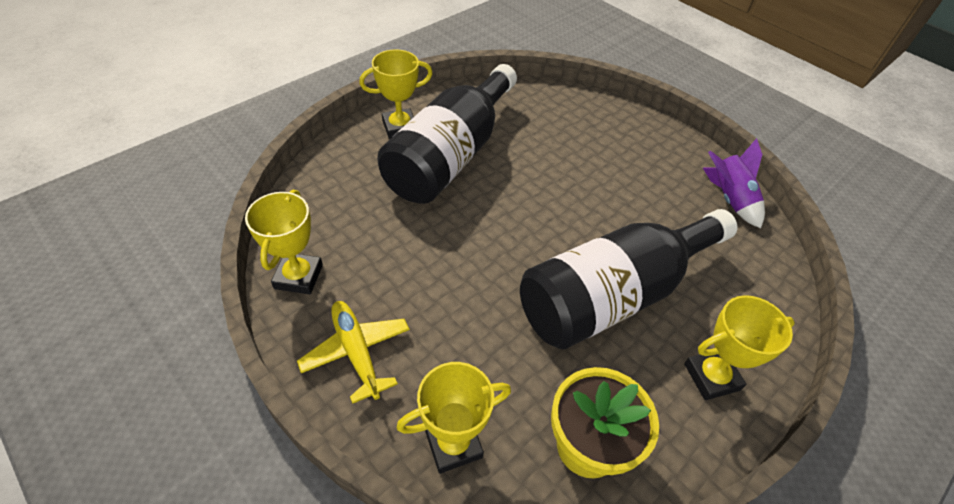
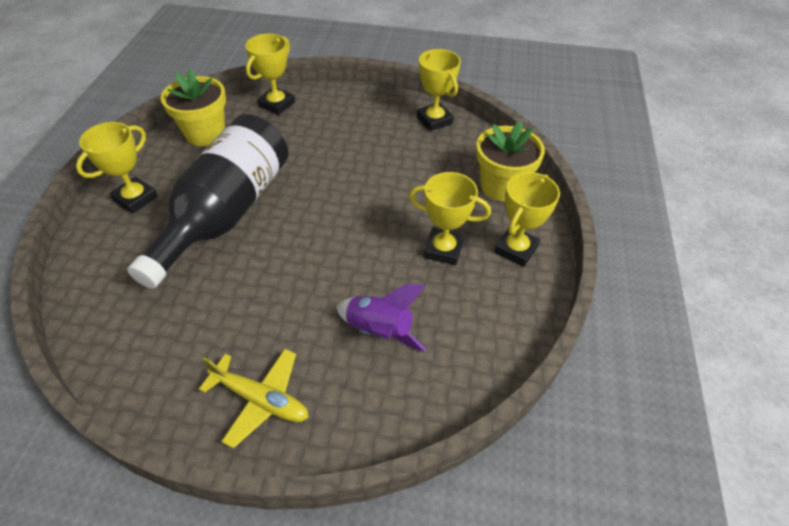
camera: 145 degrees right, 0 degrees up
yellow plane [297,301,410,404] -> yellow plane moved to [199,349,309,448]
black bottle [377,64,517,204] -> yellow trophy [409,172,491,265]
purple rocket [703,138,765,228] -> purple rocket moved to [336,284,426,352]
none -> yellow flower pot [476,121,545,201]

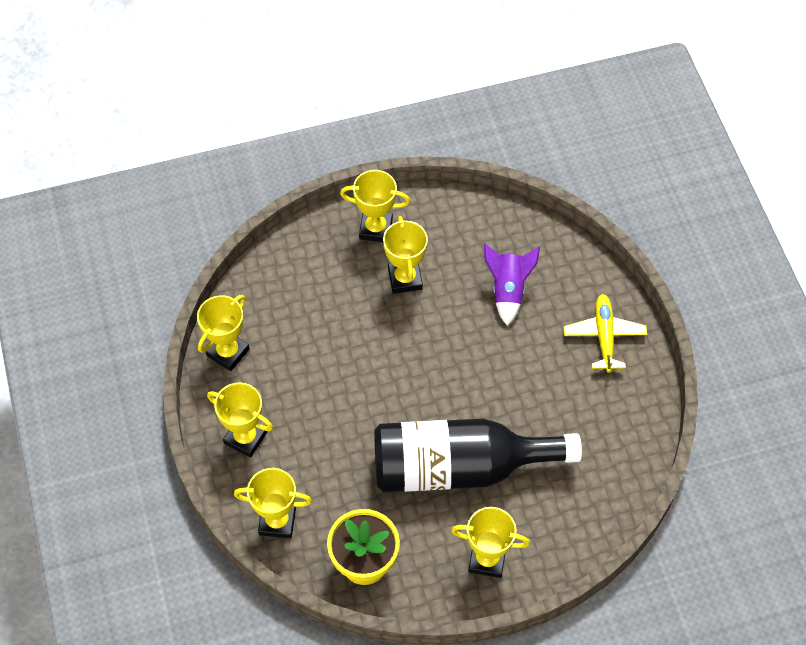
camera: 115 degrees left, 10 degrees up
yellow flower pot [476,121,545,201] -> none
none -> yellow trophy [207,382,273,457]

